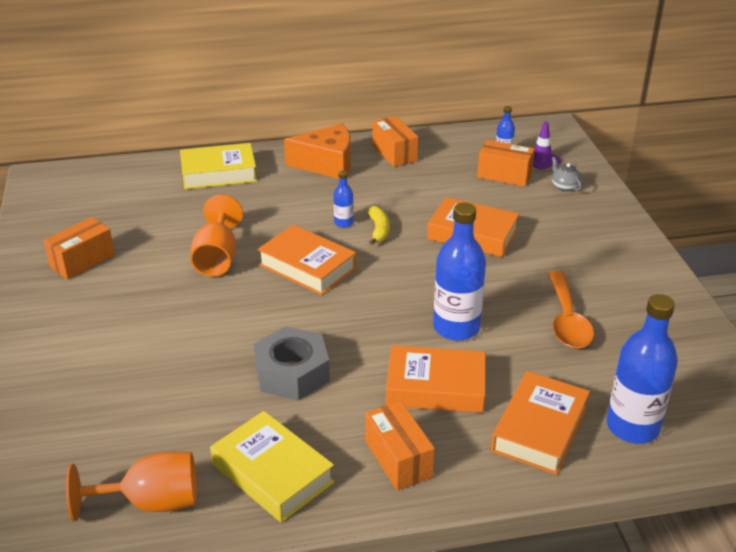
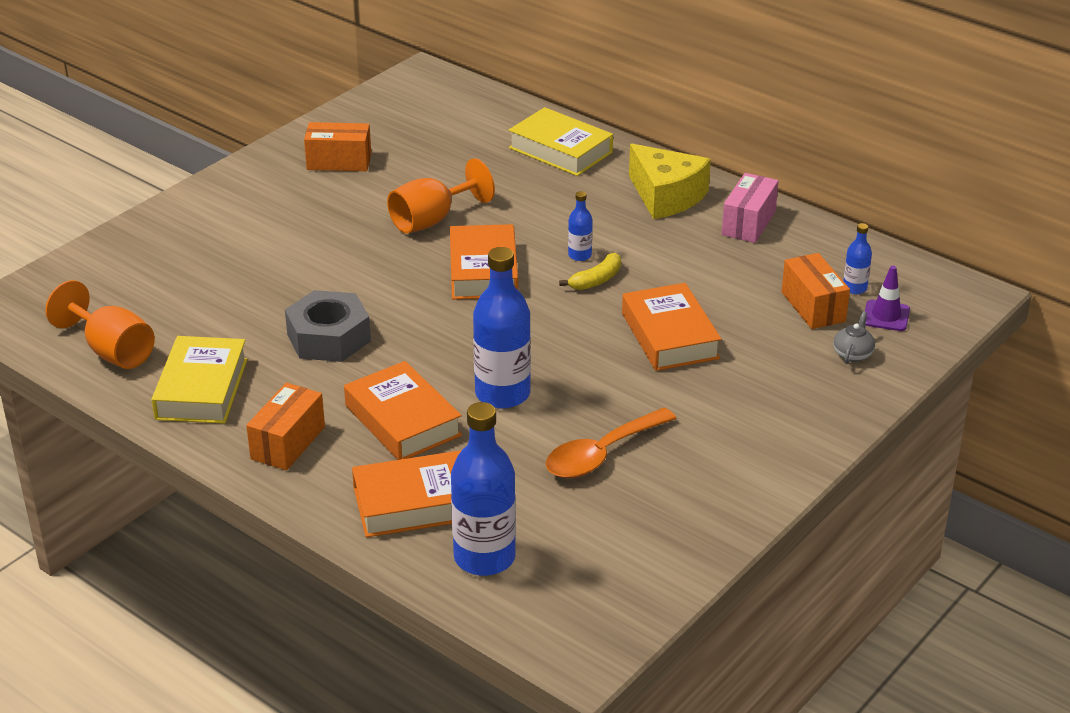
camera: 50 degrees right, 0 degrees up
orange cheese [284,124,351,179] -> yellow cheese [629,144,711,219]
orange box [372,116,418,167] -> pink box [722,173,778,243]

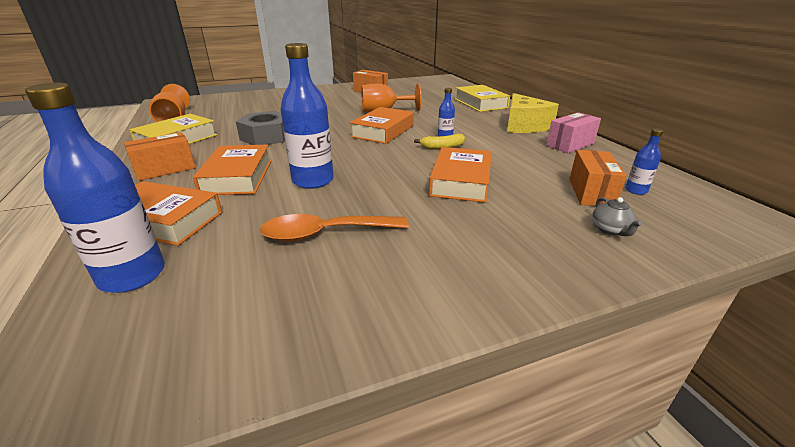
camera: 30 degrees right, 5 degrees down
grey teapot [833,311,875,364] -> grey teapot turned 120 degrees clockwise [592,197,643,236]
purple traffic cone [865,266,910,331] -> none

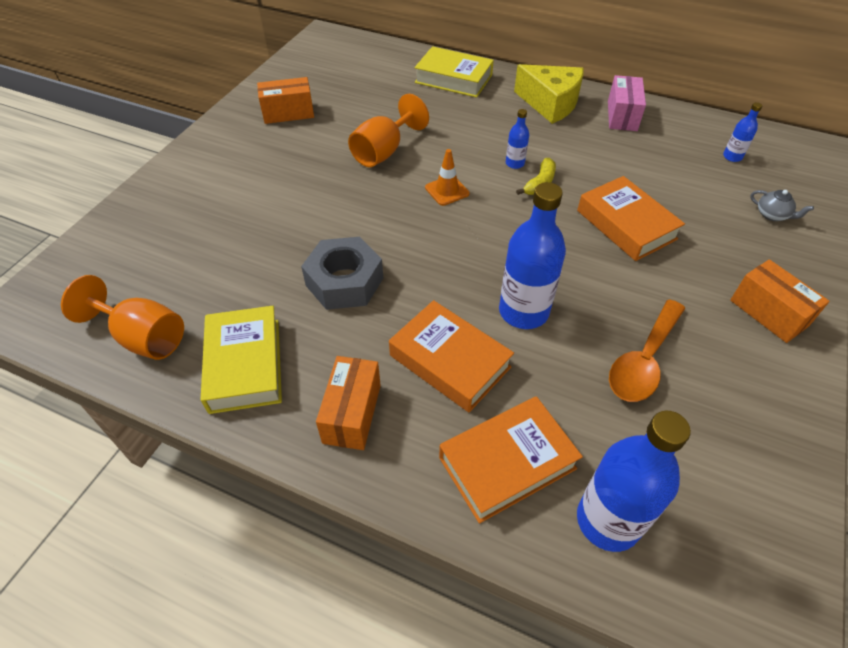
camera: 45 degrees left, 20 degrees up
orange book [350,107,414,144] -> orange traffic cone [425,149,470,206]
orange box [570,150,627,206] -> orange box moved to [730,259,830,343]

